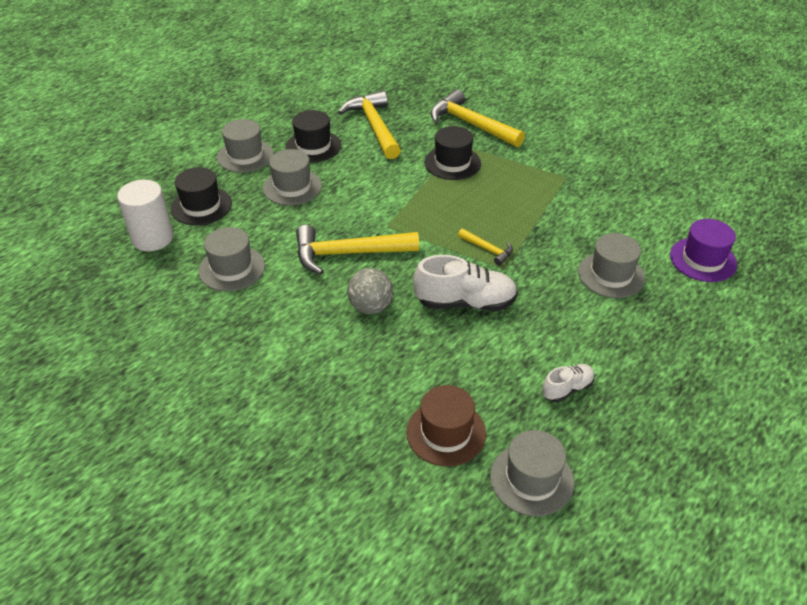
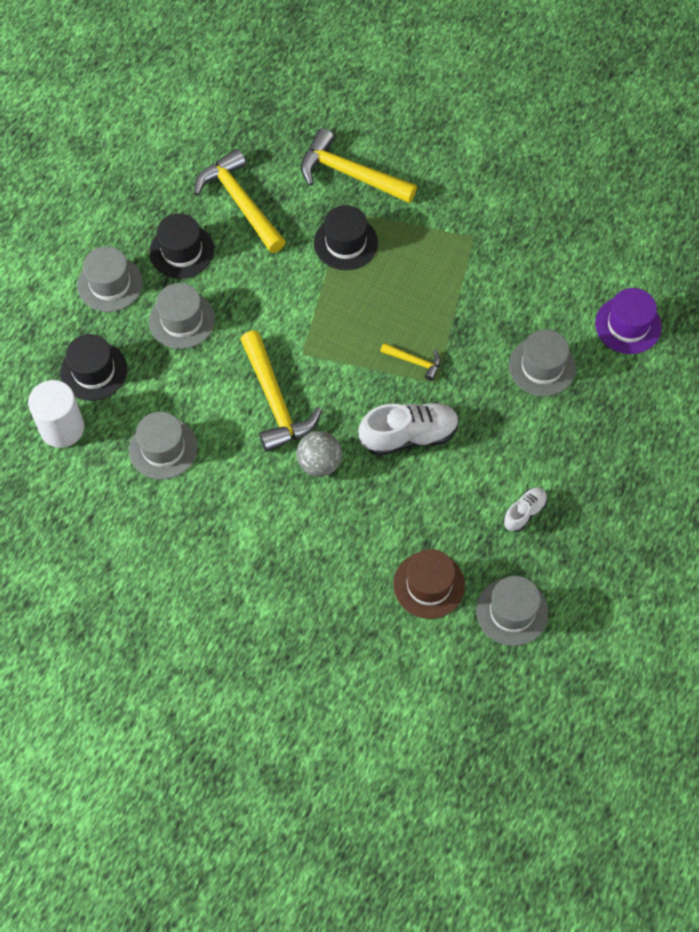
camera: 15 degrees left, 20 degrees up
yellow hammer [296,225,419,275] -> yellow hammer turned 90 degrees counterclockwise [240,330,322,452]

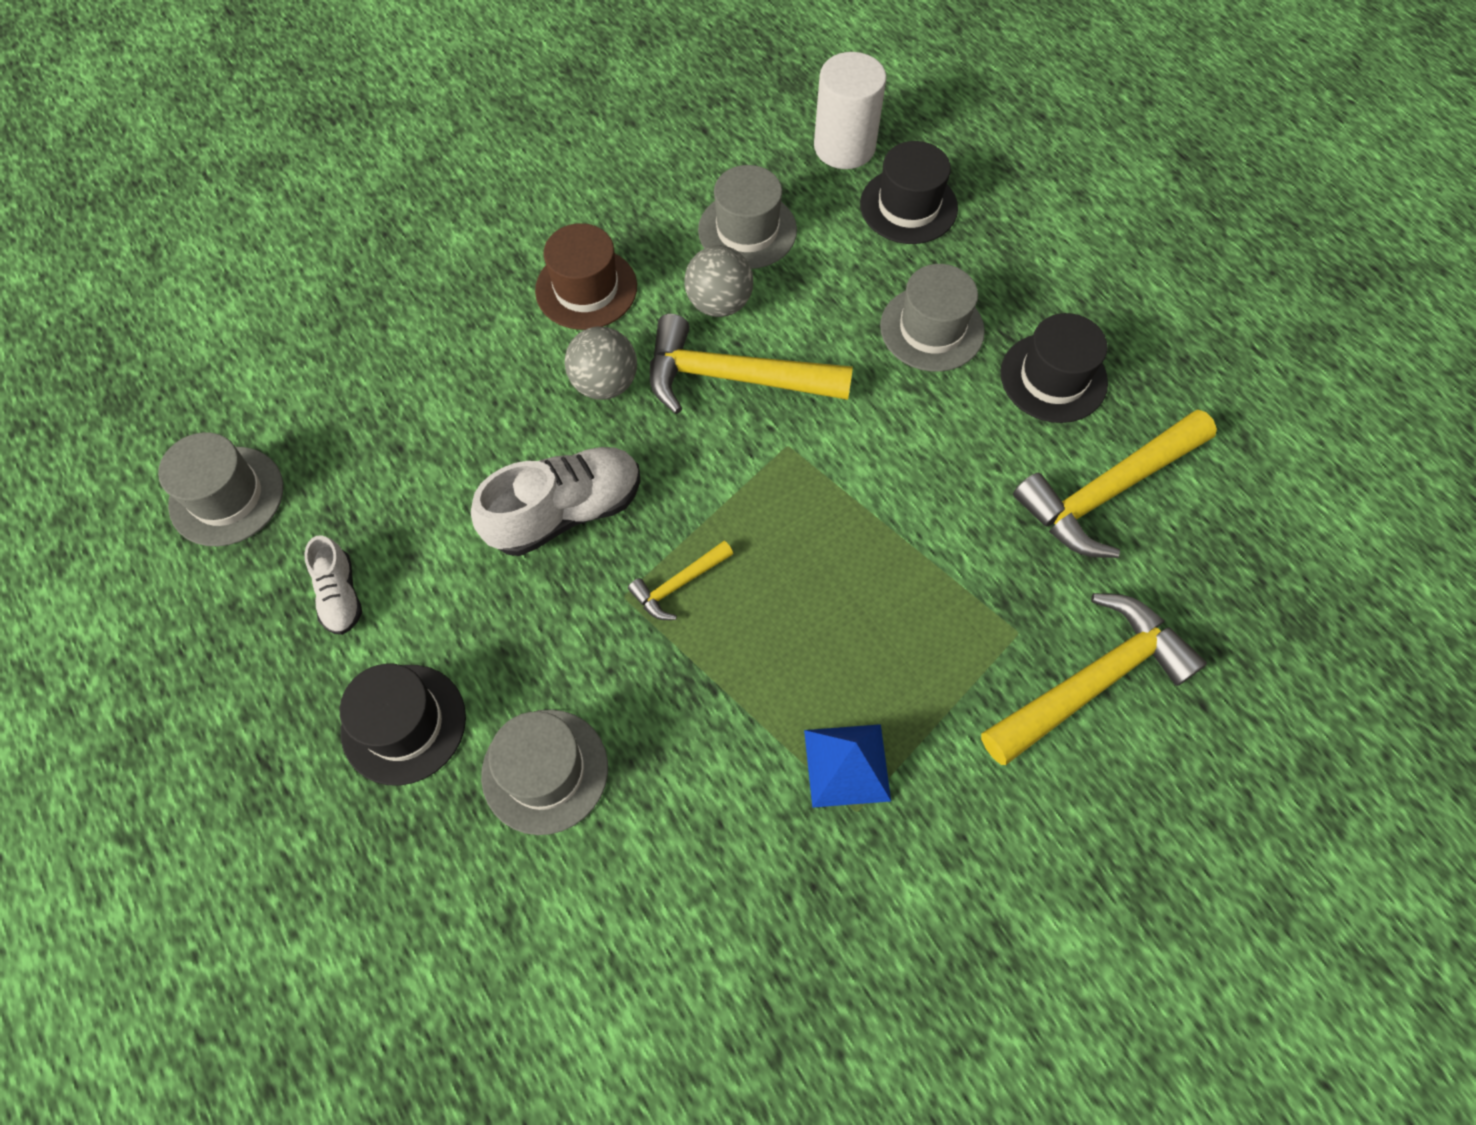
camera: 120 degrees right, 0 degrees up
grey hat [77,246,143,312] -> none
yellow hammer [194,149,286,253] -> yellow hammer turned 150 degrees clockwise [1013,409,1217,558]
black hat [314,205,378,270] -> black hat moved to [340,664,466,785]
white shoe [358,402,459,456] -> white shoe turned 135 degrees counterclockwise [471,447,641,556]
brown hat [393,549,465,619] -> brown hat moved to [535,223,637,330]
purple hat [595,288,662,354] -> none
none -> grey ball [684,245,753,317]
none -> blue pyramid [804,724,891,808]

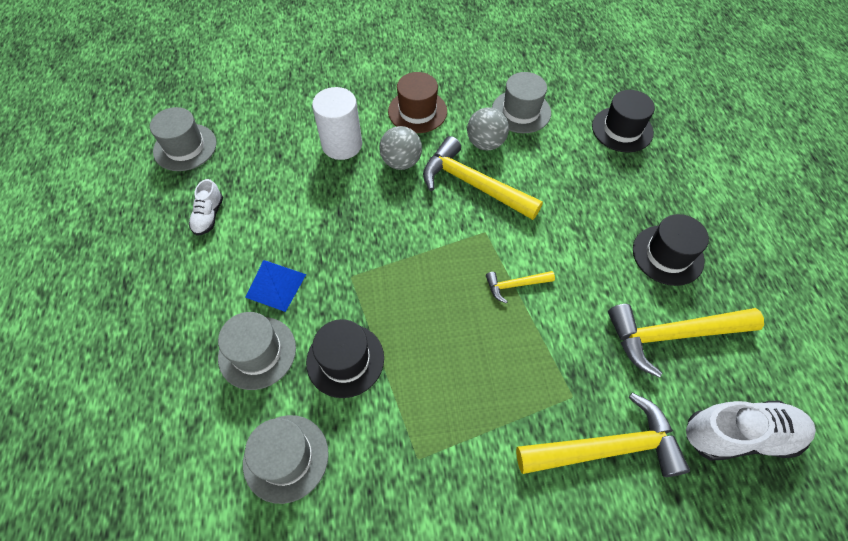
camera: 25 degrees right, 5 degrees down
black hat [340,664,466,785] -> black hat moved to [306,319,384,398]
white shoe [471,447,641,556] -> white shoe moved to [686,401,816,460]
yellow hammer [628,541,733,620] -> yellow hammer moved to [486,271,555,304]
blue pyramid [804,724,891,808] -> blue pyramid moved to [245,260,306,312]
white cylinder [814,52,887,169] -> white cylinder moved to [312,87,362,160]
grey hat [880,264,985,372] -> grey hat moved to [243,415,329,504]

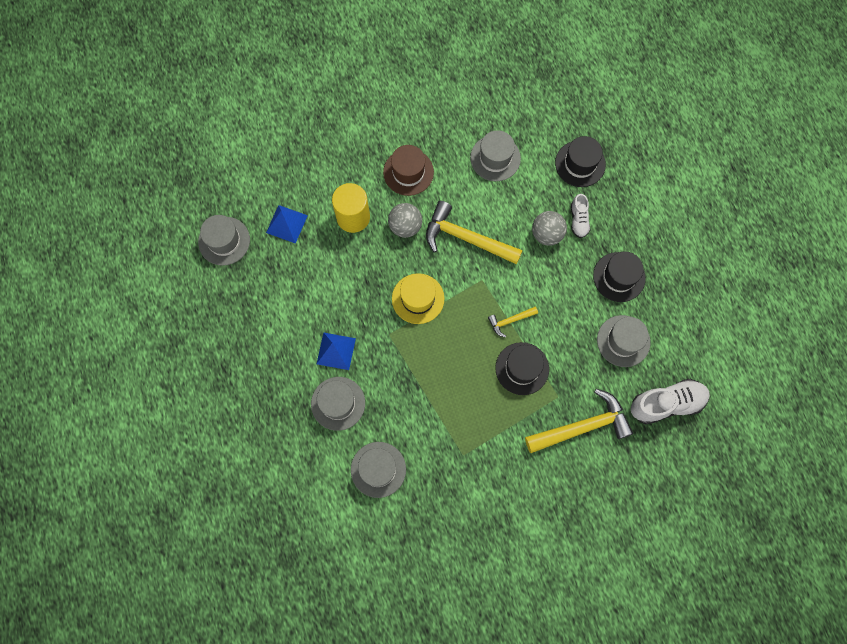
camera: 10 degrees left, 15 degrees up
white shoe [189,179,223,236] -> white shoe moved to [571,194,590,238]
black hat [306,319,384,398] -> black hat moved to [495,342,549,395]
white cylinder [312,87,362,160] -> yellow cylinder [332,183,370,233]
grey ball [467,107,509,150] -> grey ball moved to [532,211,567,246]
yellow hammer [608,304,764,378] -> grey hat [597,315,650,367]
none -> blue pyramid [266,205,308,244]
none -> yellow hat [392,273,445,324]

